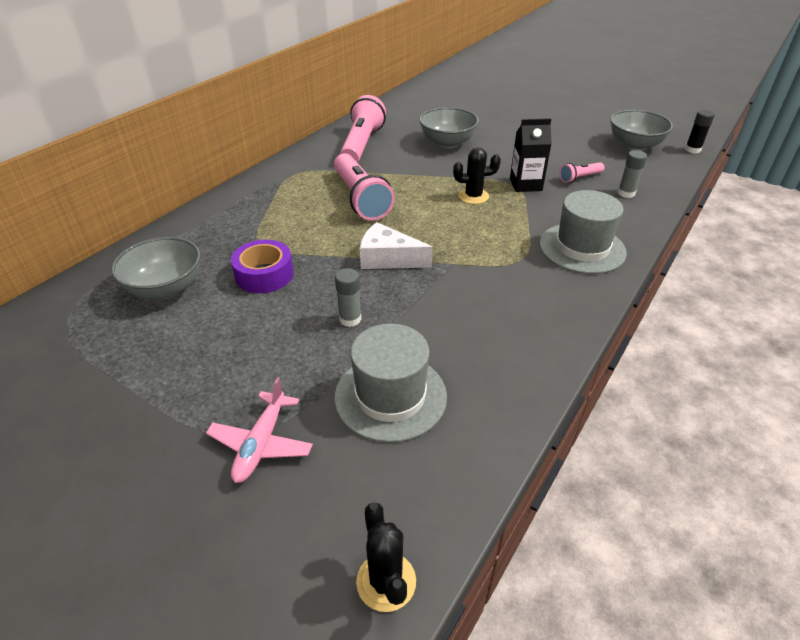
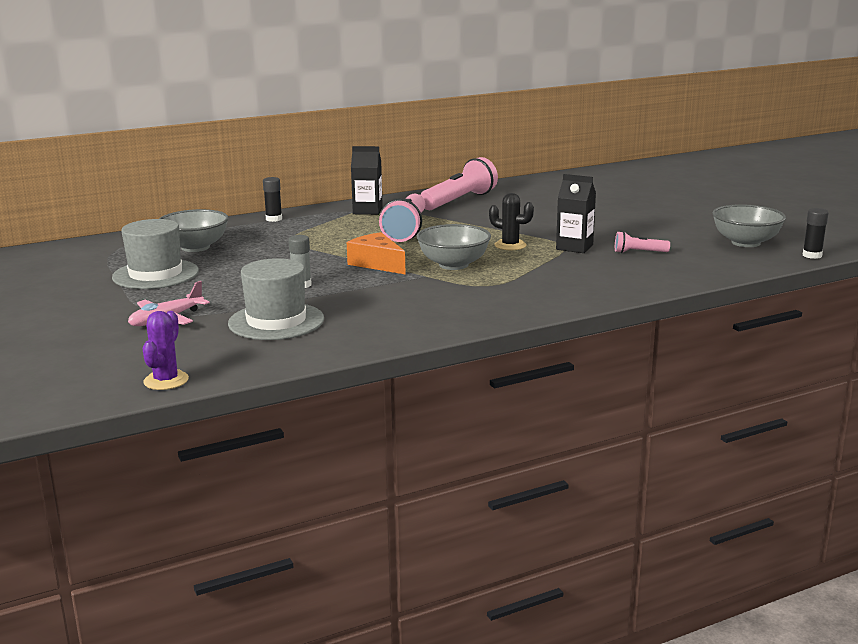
camera: 30 degrees right, 20 degrees down
purple tape [231,240,294,293] -> none
black cactus [356,502,416,612] -> purple cactus [142,311,189,390]
white cheese [360,222,433,269] -> orange cheese [347,232,405,274]
grey bowl [419,107,479,149] -> grey bowl moved to [417,224,491,270]
grey hat [539,190,627,274] -> grey hat moved to [112,219,199,289]
grey glue stick [618,150,647,198] -> none
none -> black glue stick [263,177,282,222]
none -> black carton [351,146,383,215]

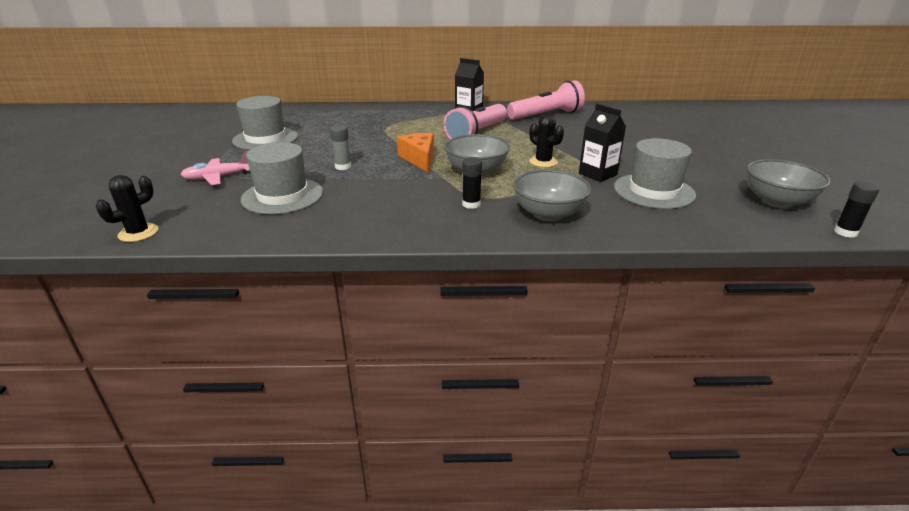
camera: 25 degrees right, 10 degrees up
purple cactus [142,311,189,390] -> black cactus [96,175,159,242]
grey bowl [159,209,228,252] -> grey bowl moved to [513,170,591,222]
black glue stick [263,177,282,222] -> black glue stick moved to [462,157,482,209]
pink flashlight [615,231,670,253] -> grey hat [614,138,696,209]

